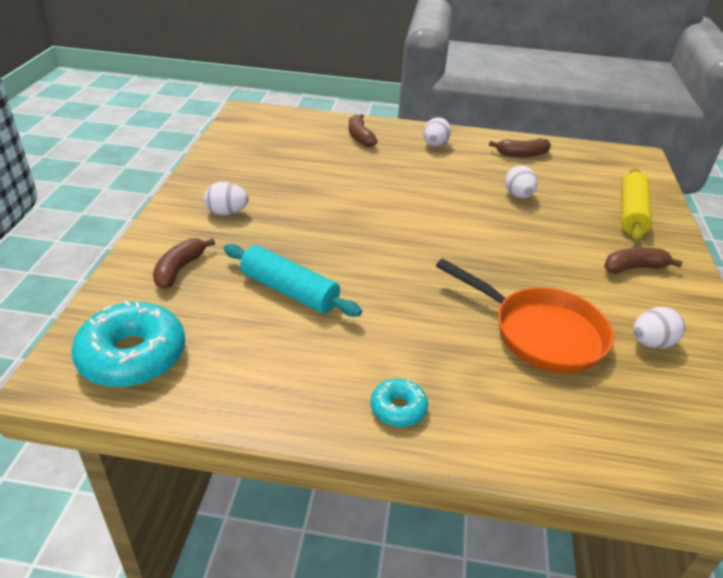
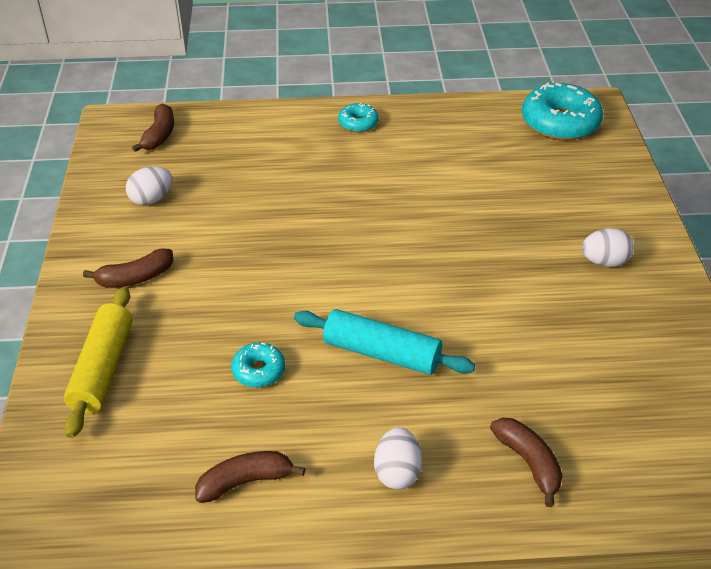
camera: 170 degrees right, 5 degrees up
brown banana [153,238,215,289] -> brown banana moved to [132,103,174,152]
turquoise rolling pin [224,244,362,317] -> turquoise rolling pin moved to [294,309,475,375]
orange pan [436,259,614,373] -> none
white egg [505,165,538,198] -> turquoise donut [231,343,285,387]

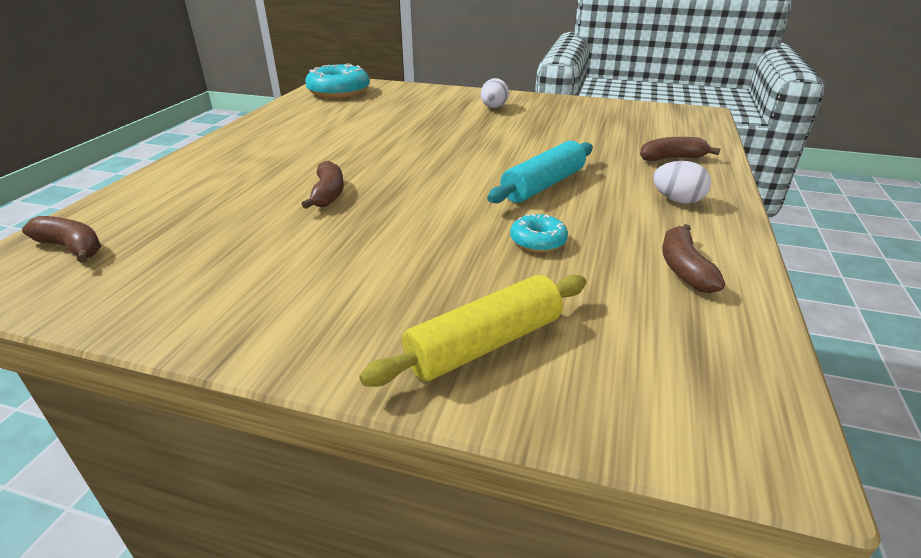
camera: 70 degrees left, 10 degrees down
yellow rolling pin [64,287,132,438] -> yellow rolling pin turned 60 degrees counterclockwise [359,275,586,387]
brown banana [83,248,173,288] -> brown banana moved to [302,161,344,209]
white egg [126,166,172,206] -> none
turquoise donut [338,103,379,132] -> none

